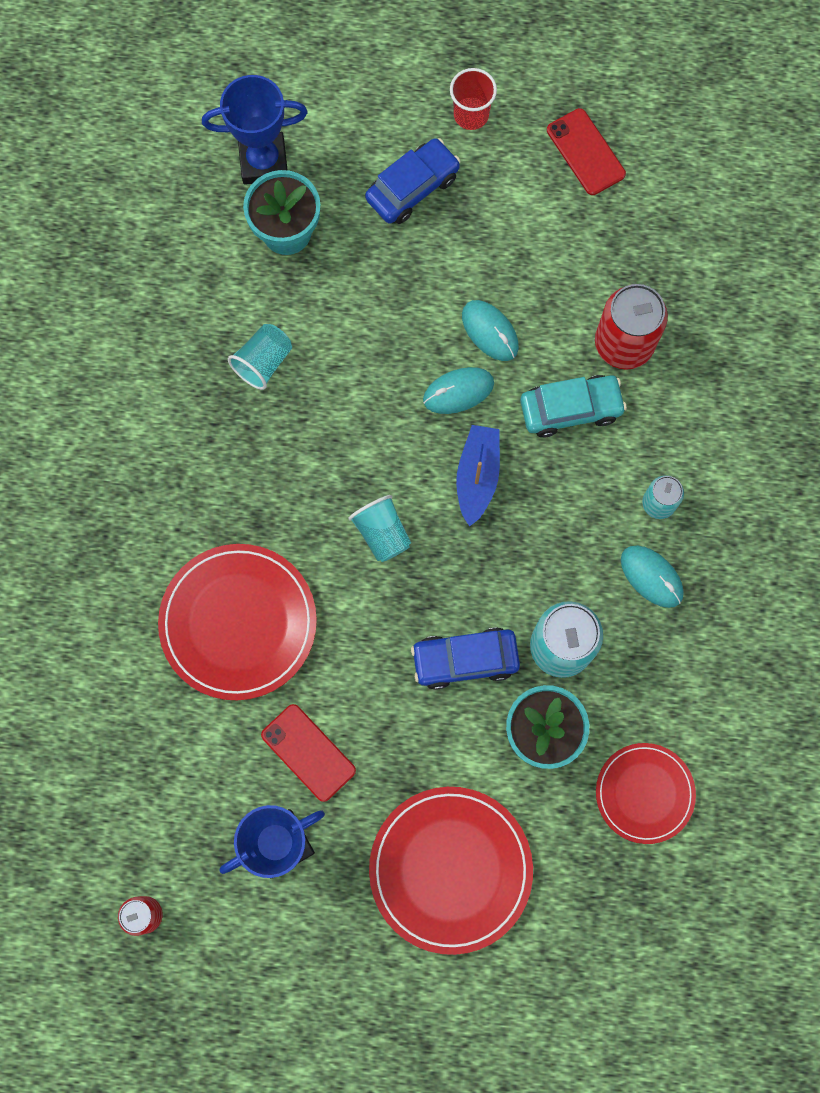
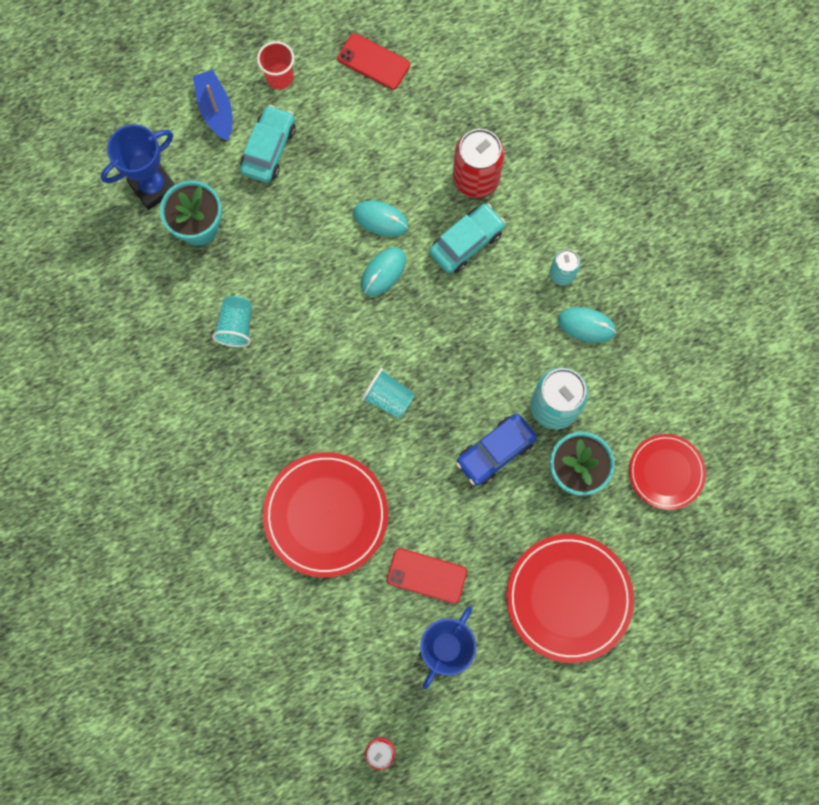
camera: 30 degrees left, 0 degrees up
blue car [365,138,461,224] -> turquoise car [240,105,296,183]
blue boat [456,425,500,527] -> blue boat moved to [193,70,232,141]

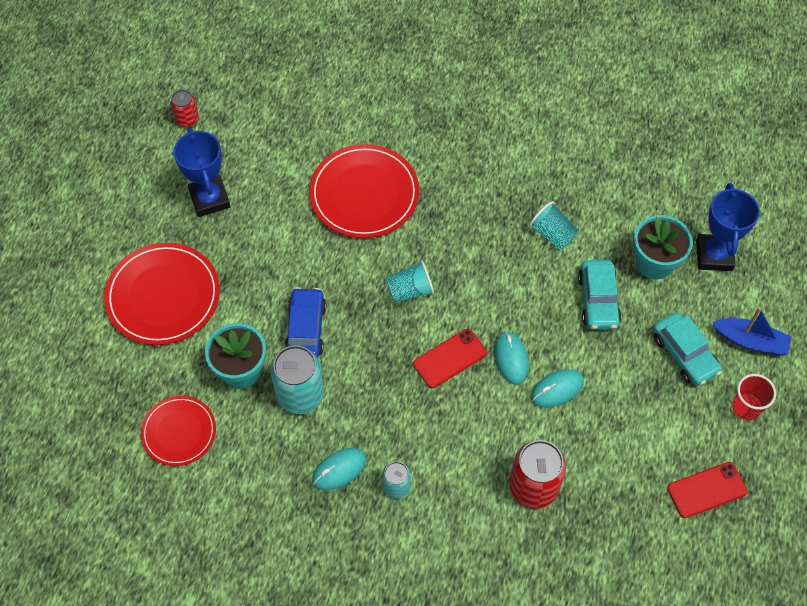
camera: 130 degrees right, 15 degrees down
red phone [387,548,467,604] -> red phone moved to [413,329,487,388]
turquoise car [429,203,505,273] -> turquoise car moved to [578,260,621,330]

